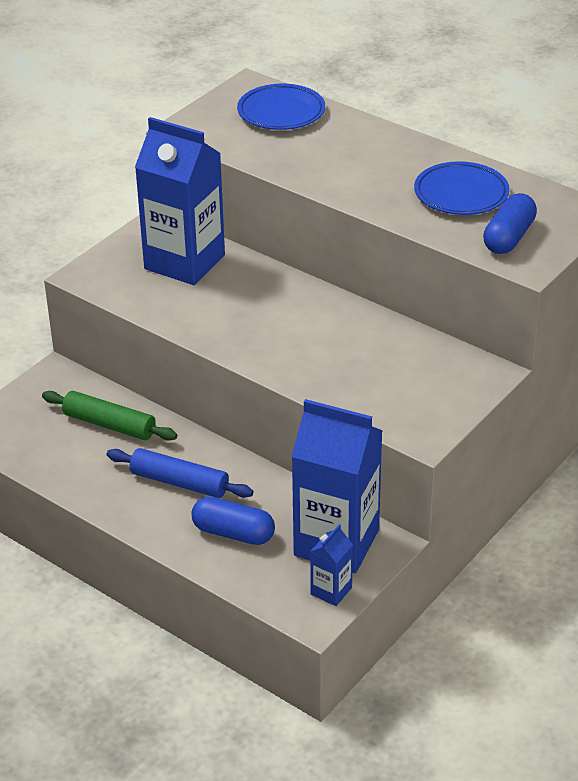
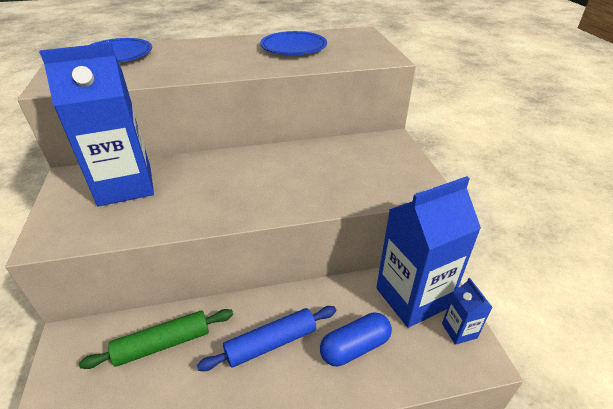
camera: 50 degrees left, 0 degrees up
blue capsule [483,193,537,254] -> none

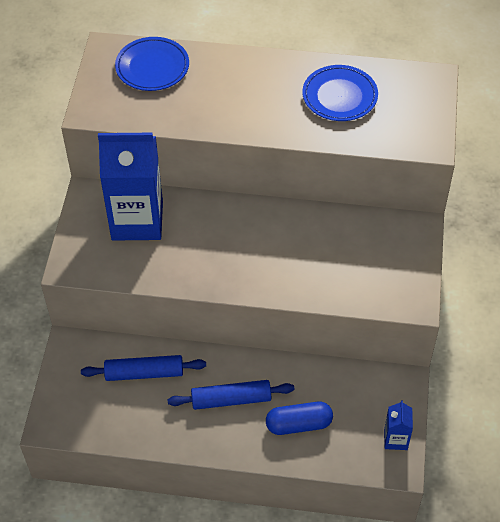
camera: 20 degrees right, 15 degrees up
green rolling pin [79,309,233,369] -> blue rolling pin [81,355,206,381]
blue carton [376,176,481,328] -> none

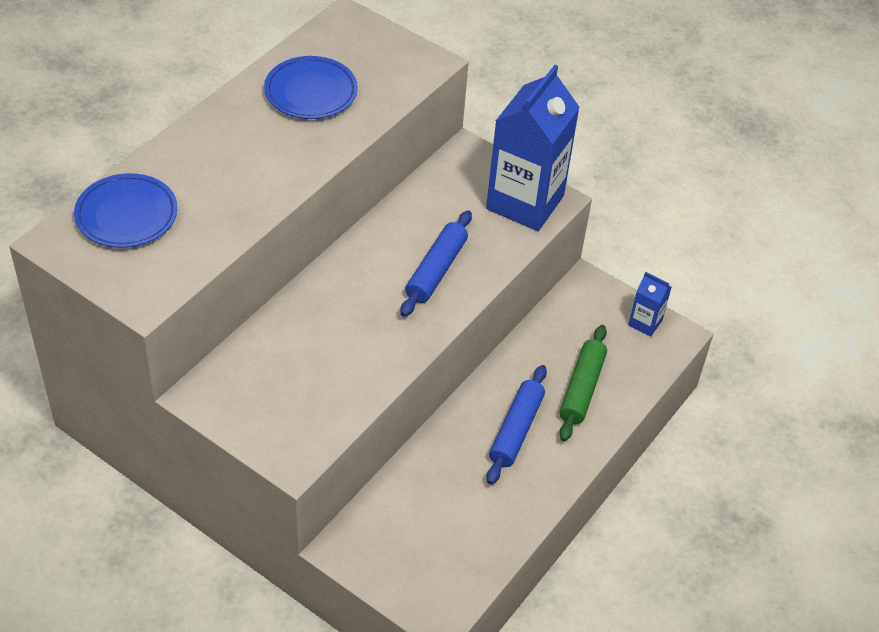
camera: 65 degrees left, 5 degrees down
blue rolling pin [81,355,206,381] -> blue rolling pin moved to [400,210,472,317]
blue carton [98,133,163,240] -> blue carton moved to [486,65,580,231]
blue capsule [266,402,333,435] -> green rolling pin [559,325,607,441]

